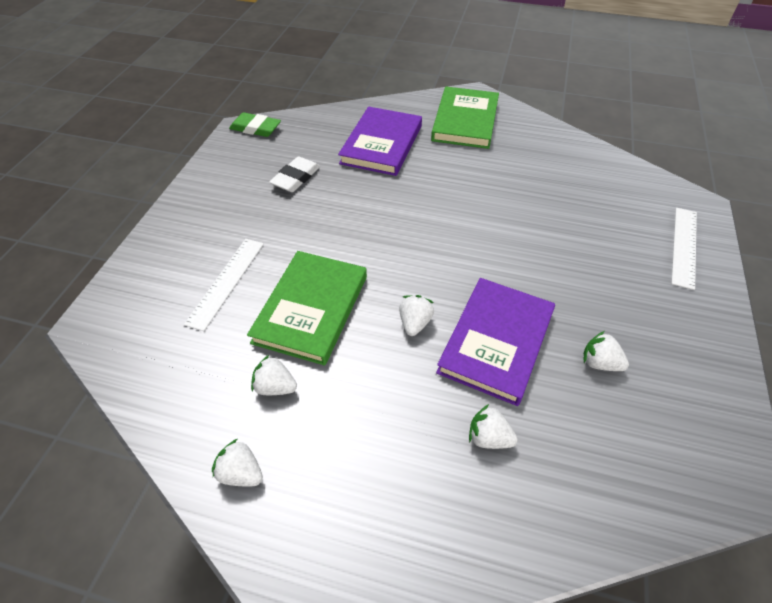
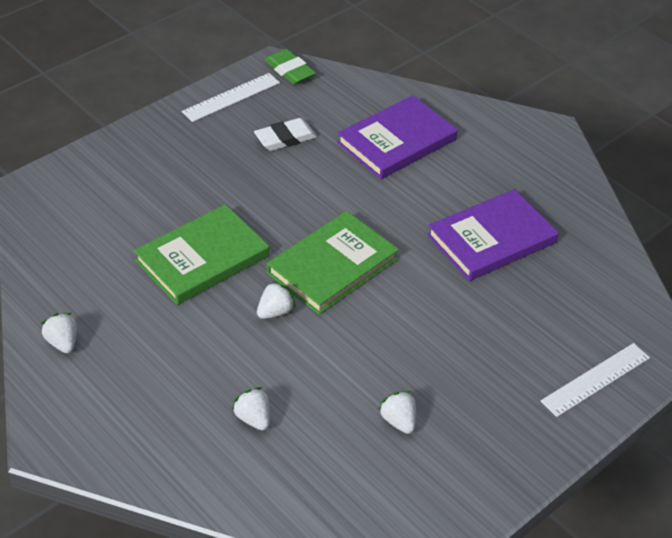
camera: 30 degrees right, 5 degrees down
white ruler [184,239,264,331] -> white ruler moved to [182,73,280,122]
white strawberry [251,354,297,395] -> none
green book [431,87,499,149] -> green book moved to [267,211,399,315]
purple book [436,278,555,406] -> purple book moved to [427,189,559,281]

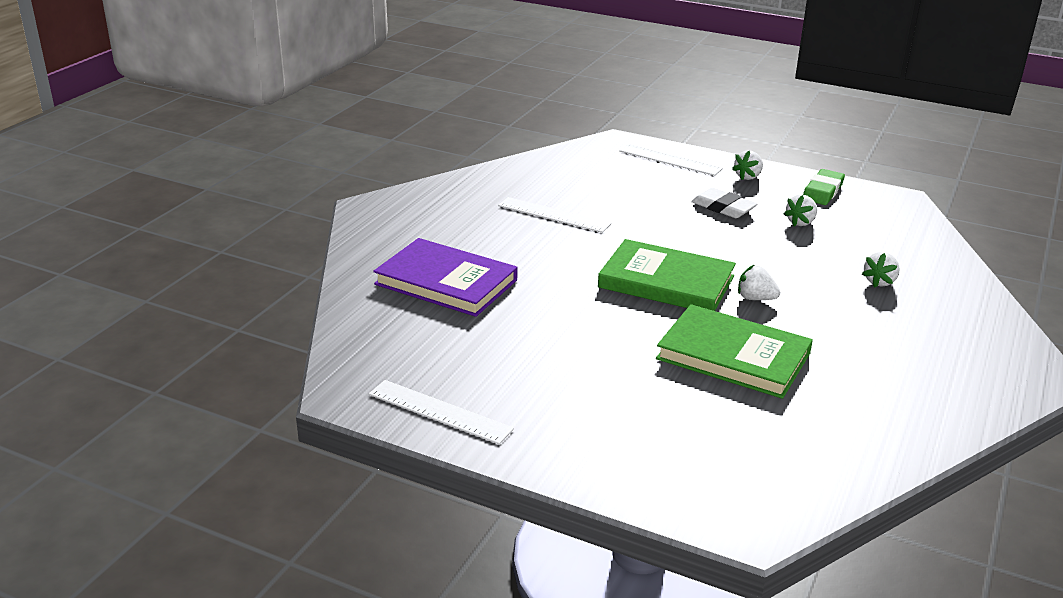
camera: 110 degrees left, 15 degrees down
white strawberry [41,313,77,353] -> white strawberry moved to [732,150,763,180]
white eraser [254,118,317,151] -> white eraser moved to [691,188,757,218]
green eraser [265,49,316,84] -> green eraser moved to [803,169,845,205]
purple book [427,189,559,281] -> white ruler [498,197,611,233]

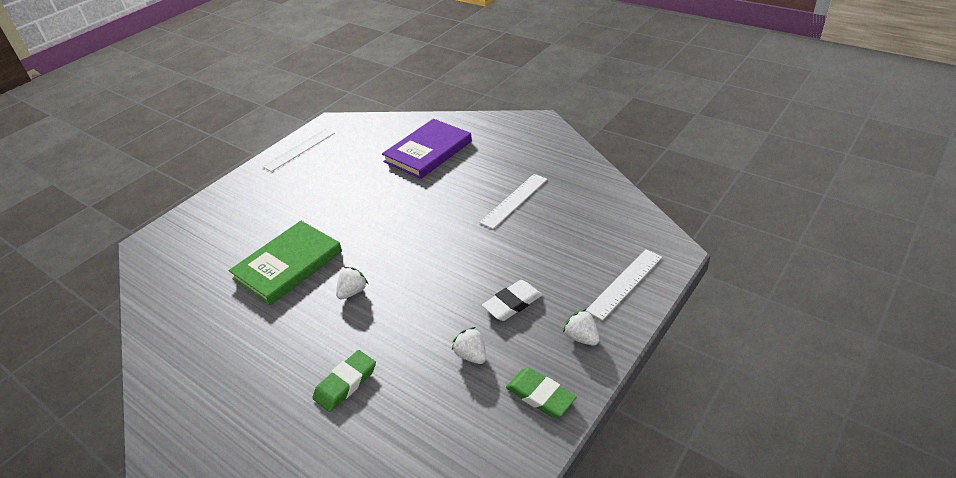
camera: 105 degrees right, 10 degrees up
green book [598,239,736,311] -> none
white strawberry [862,252,900,287] -> green eraser [313,350,376,412]

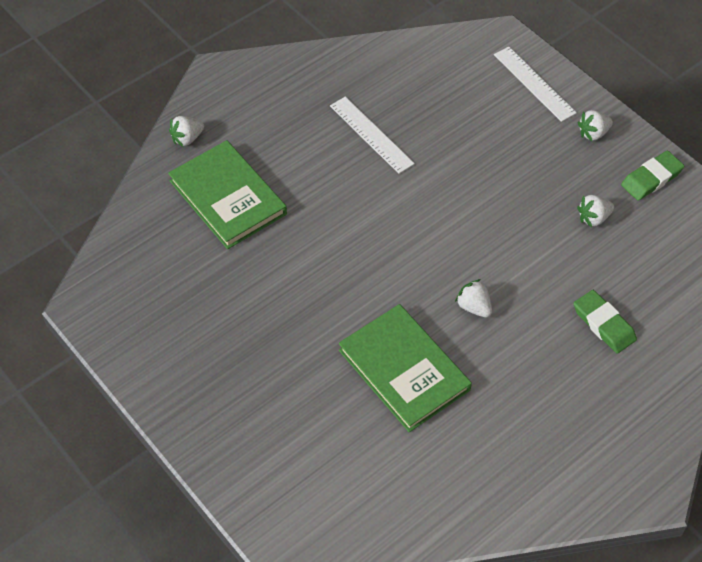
camera: 80 degrees left, 15 degrees up
white ruler [262,129,335,172] -> none
purple book [382,119,472,179] -> green book [168,140,287,249]
white eraser [482,280,542,321] -> none
none -> white strawberry [169,116,204,147]

